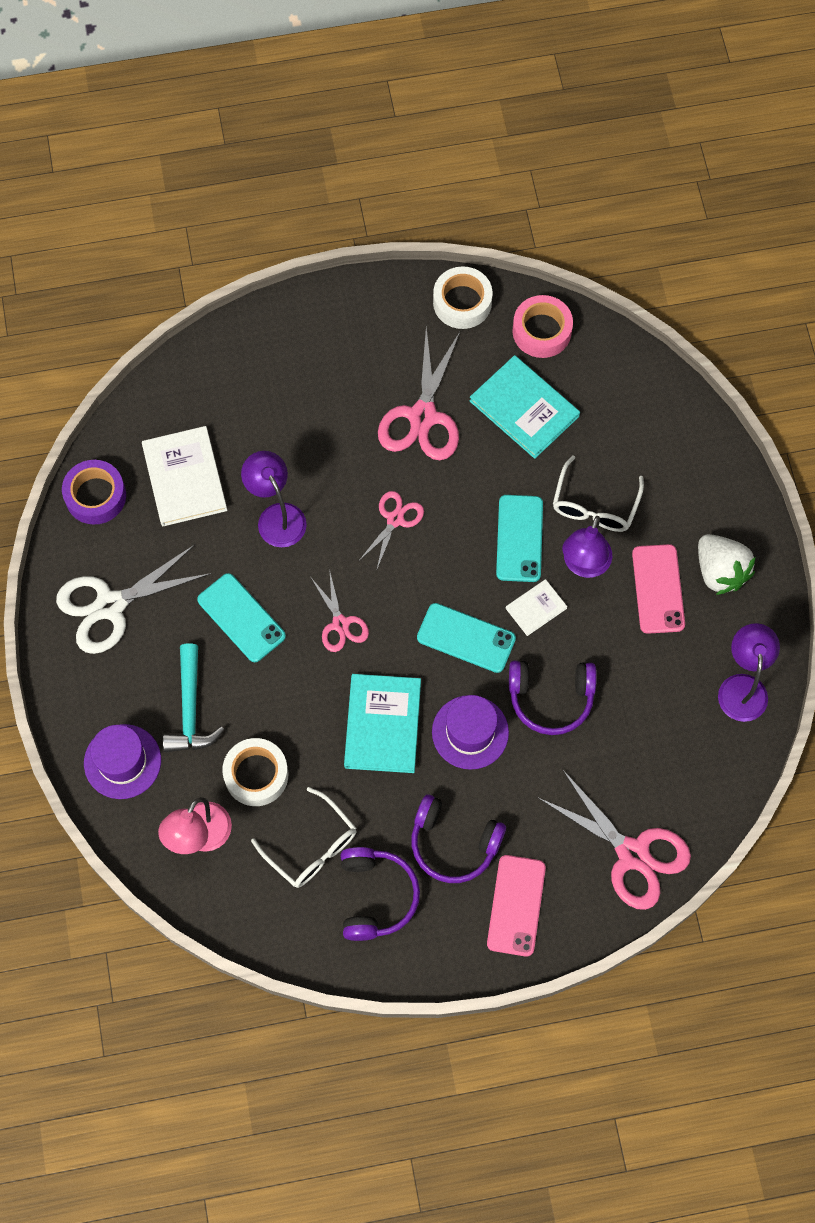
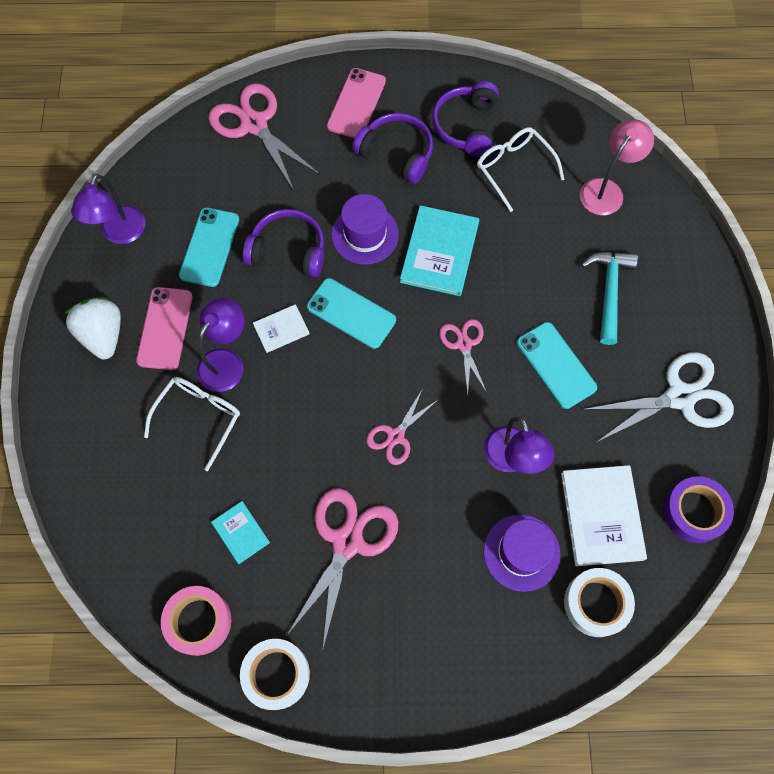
camera: 170 degrees left, 0 degrees up
purple hat [84,724,161,799] -> purple hat moved to [483,514,561,592]
white tape [222,738,288,806] -> white tape moved to [564,568,635,637]
turquoise book [470,355,580,459] -> turquoise book [211,501,270,564], size x0.53
turquoise phone [496,495,543,582] -> turquoise phone moved to [179,207,239,287]

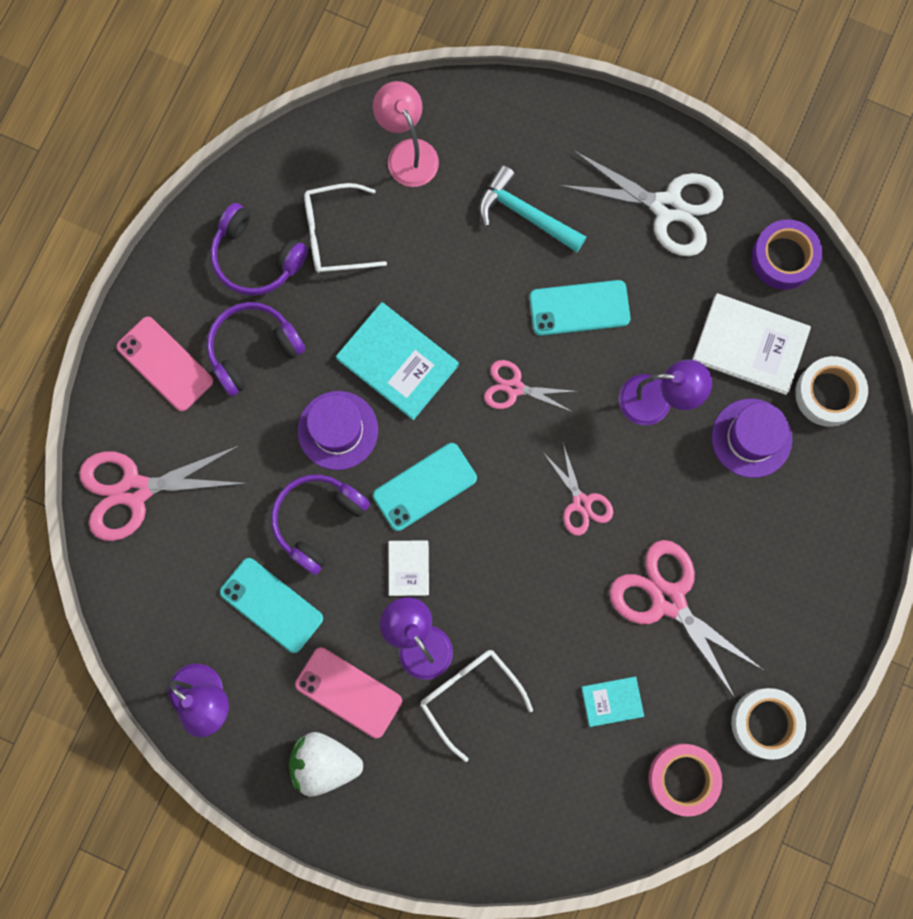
camera: 65 degrees left, 10 degrees up
white scissors [582,352,734,443] -> white scissors turned 105 degrees clockwise [560,151,724,256]

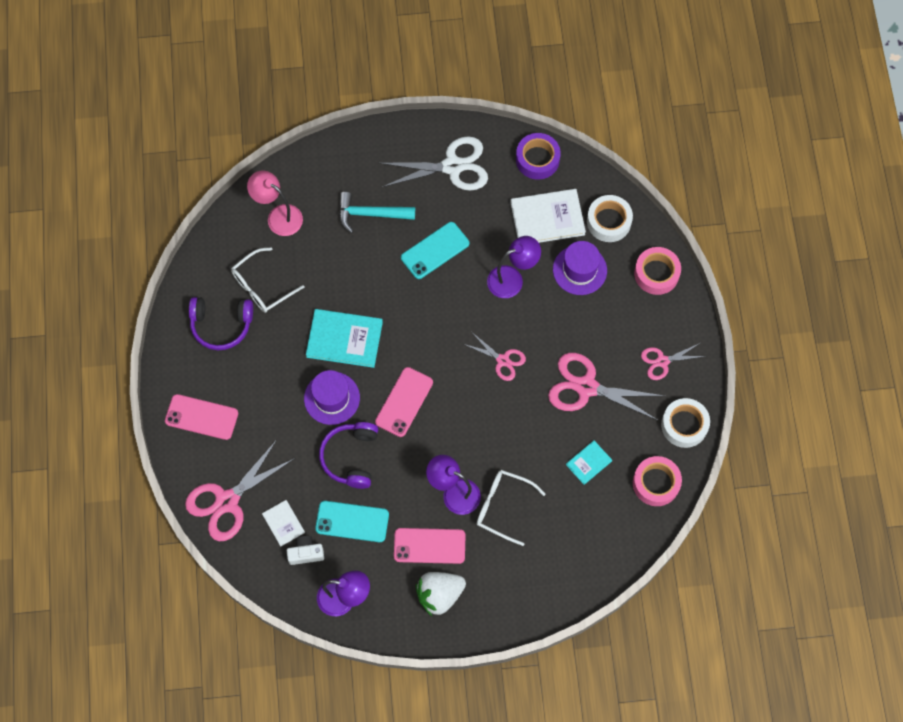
camera: 30 degrees left, 10 degrees down
purple headphones [206,302,306,396] -> none
turquoise phone [373,443,477,531] -> pink phone [375,367,433,437]
white book [389,540,429,596] -> white book moved to [262,500,305,546]
pink scissors [484,360,577,412] -> pink scissors moved to [641,343,706,380]
none -> white camera [287,536,324,565]
none -> pink tape [634,247,681,295]

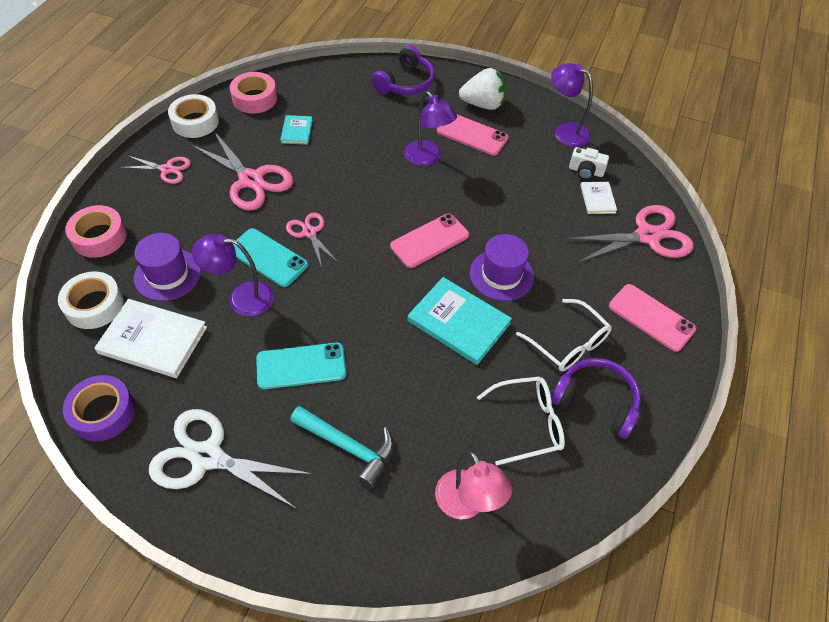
camera: 155 degrees left, 15 degrees down
turquoise phone [315,501,389,542] -> turquoise phone moved to [233,228,308,287]
purple headphones [319,422,378,489] -> purple headphones moved to [371,45,435,95]
white glasses [477,470,546,546] -> white glasses moved to [516,299,612,371]
turquoise book [566,441,612,485] -> turquoise book turned 75 degrees counterclockwise [280,115,313,145]

